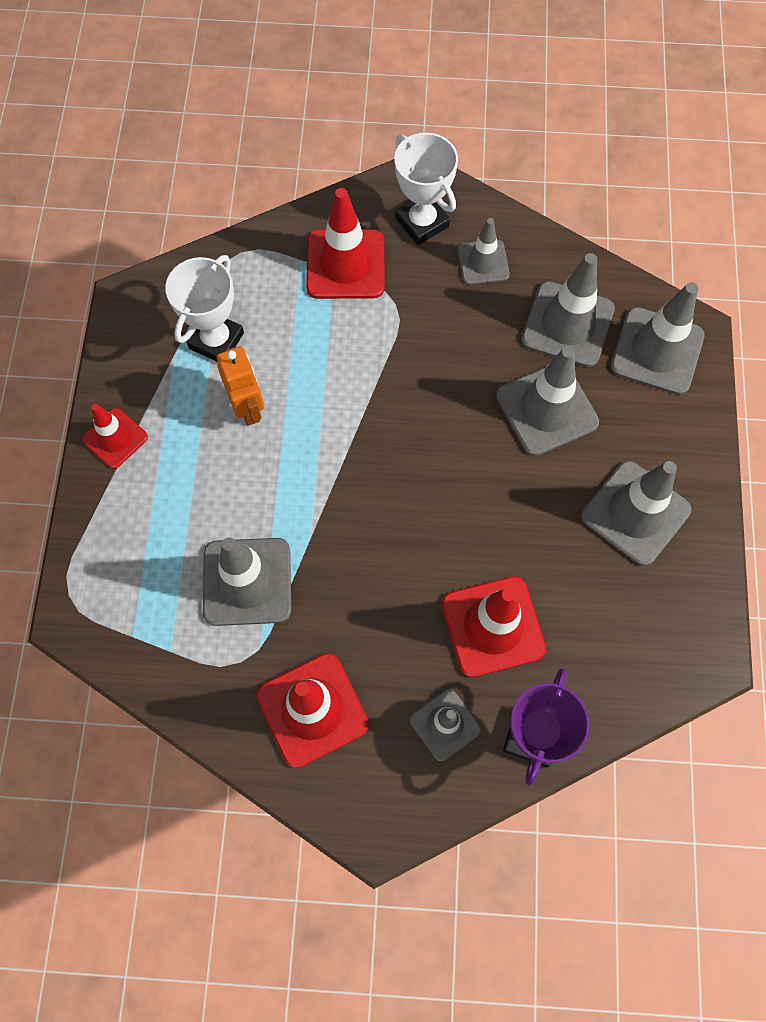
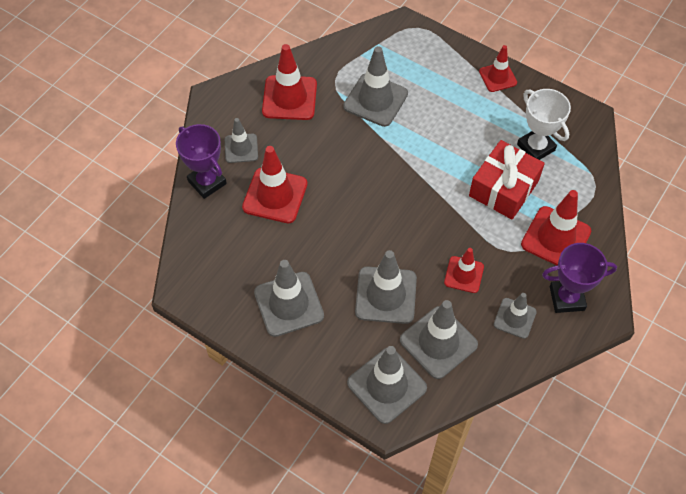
camera: 120 degrees right, 10 degrees down
orange robot [217,346,264,426] -> none
white trophy [394,133,458,245] -> purple trophy [542,243,617,313]
none -> red traffic cone [444,248,484,293]
none -> red gift [469,140,545,219]

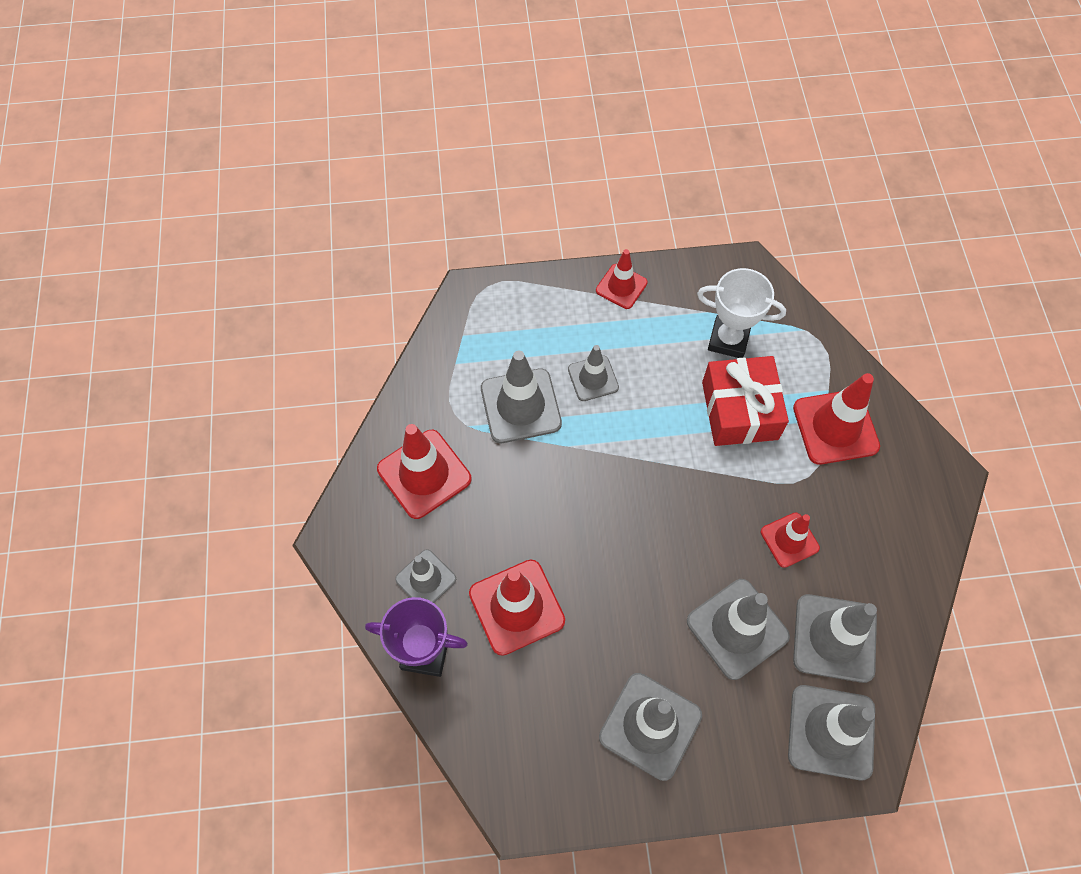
camera: 40 degrees left, 5 degrees up
grey traffic cone [494,293,537,339] -> grey traffic cone moved to [568,345,619,401]
purple trophy [542,243,617,313] -> none

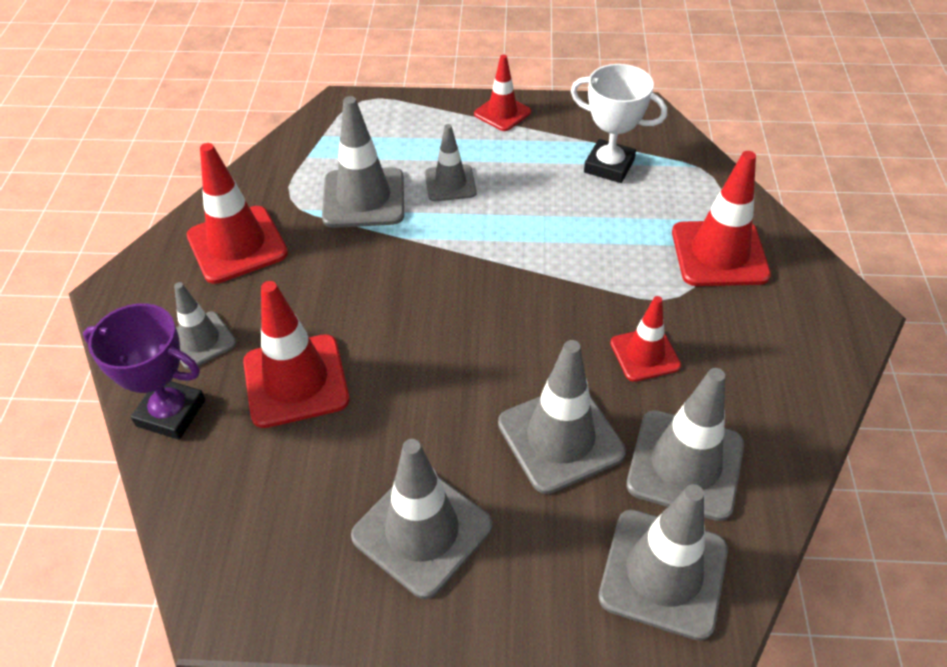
camera: 10 degrees right, 15 degrees down
red gift [702,356,789,446] -> none

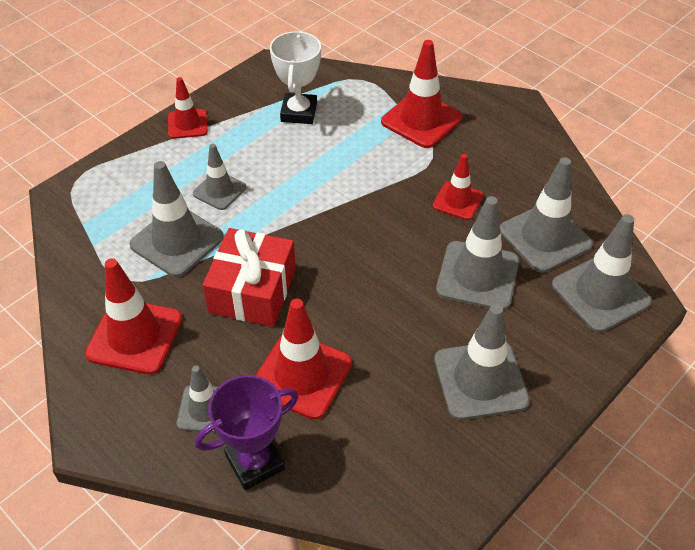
camera: 50 degrees left, 0 degrees up
white trophy [571,64,667,183] -> white trophy turned 60 degrees counterclockwise [270,31,321,124]
none -> red gift [202,228,296,327]

